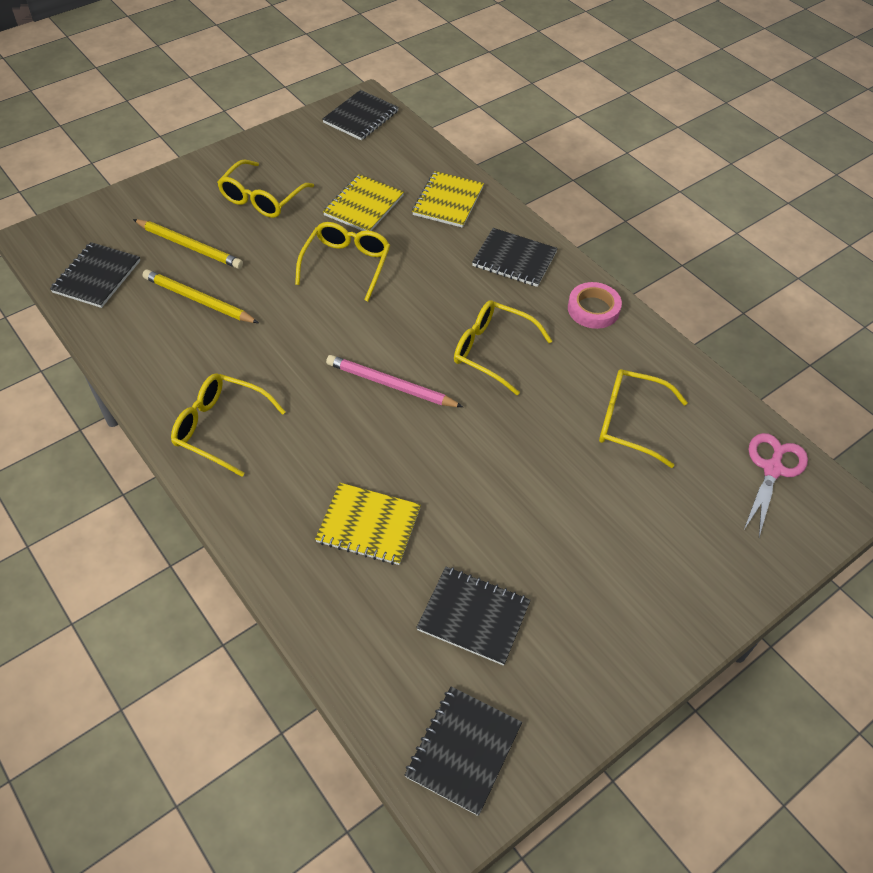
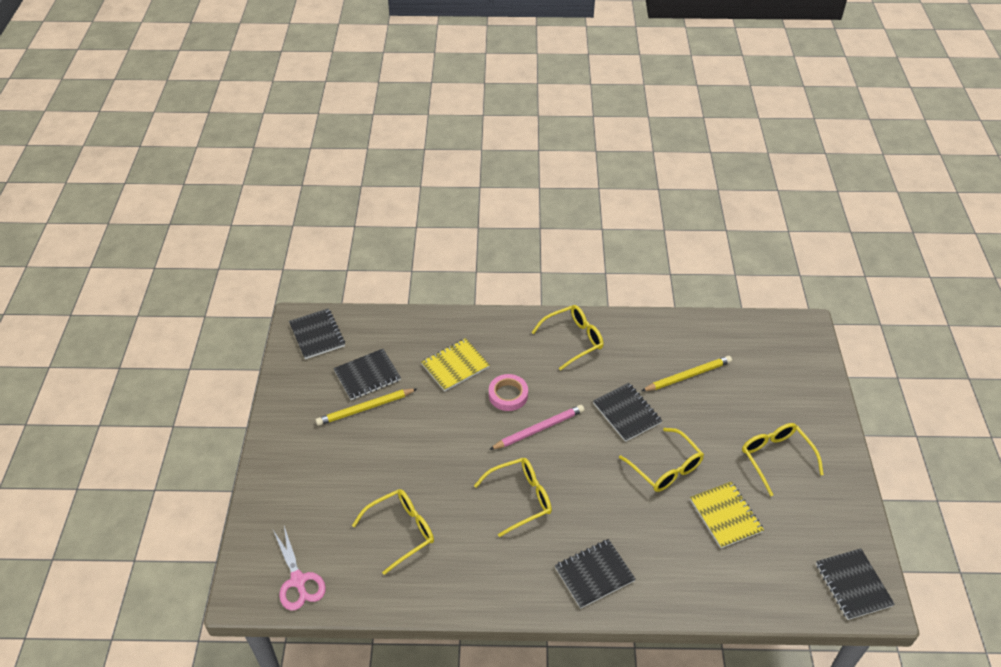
camera: 130 degrees right, 5 degrees down
black notebook [50,242,140,308] -> black notebook moved to [593,383,662,442]
yellow pencil [133,219,243,269] -> yellow pencil moved to [316,388,418,426]
yellow notebook [412,171,484,228] -> none
pink tape [568,282,622,329] -> pink tape moved to [489,374,528,411]

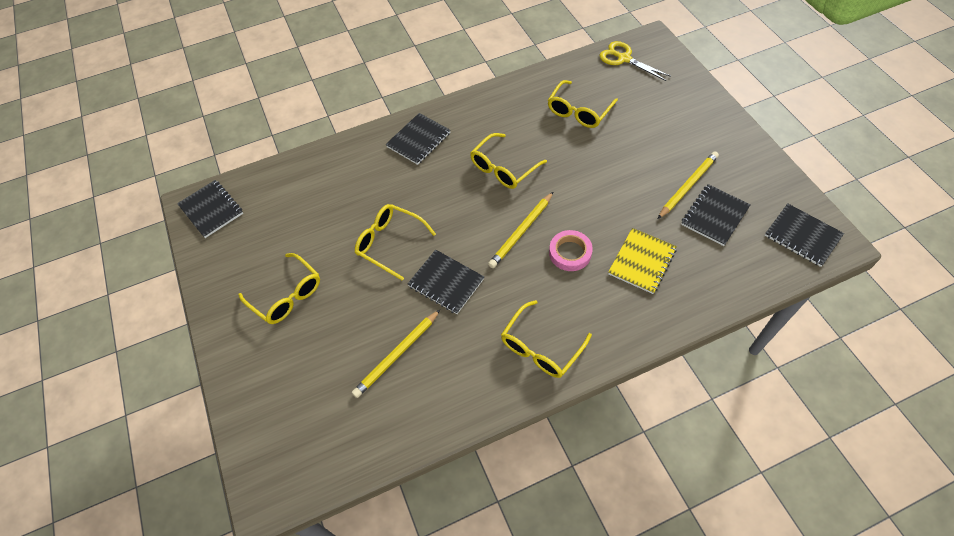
camera: 160 degrees right, 10 degrees up
pink scissors [273,526,326,611] -> yellow scissors [599,41,671,81]
pink pencil [489,405,584,450] -> yellow pencil [488,192,553,268]
yellow notebook [690,481,764,548] -> none

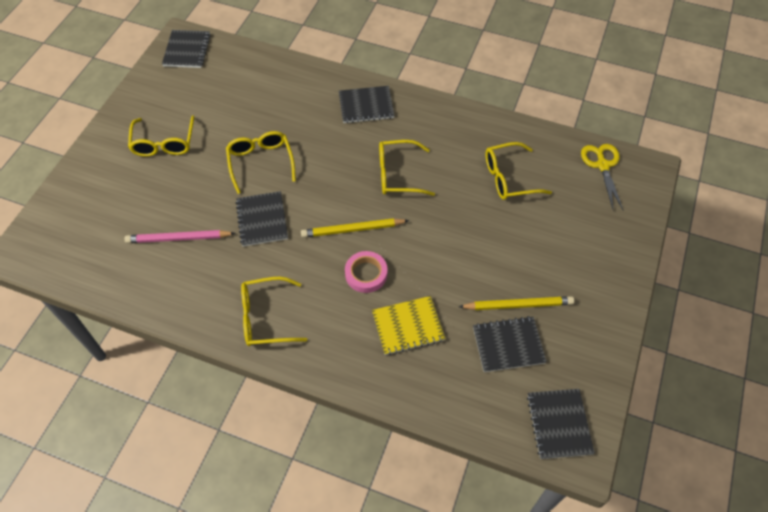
camera: 40 degrees right, 0 degrees up
yellow pencil [352,309,441,398] -> pink pencil [124,230,236,243]

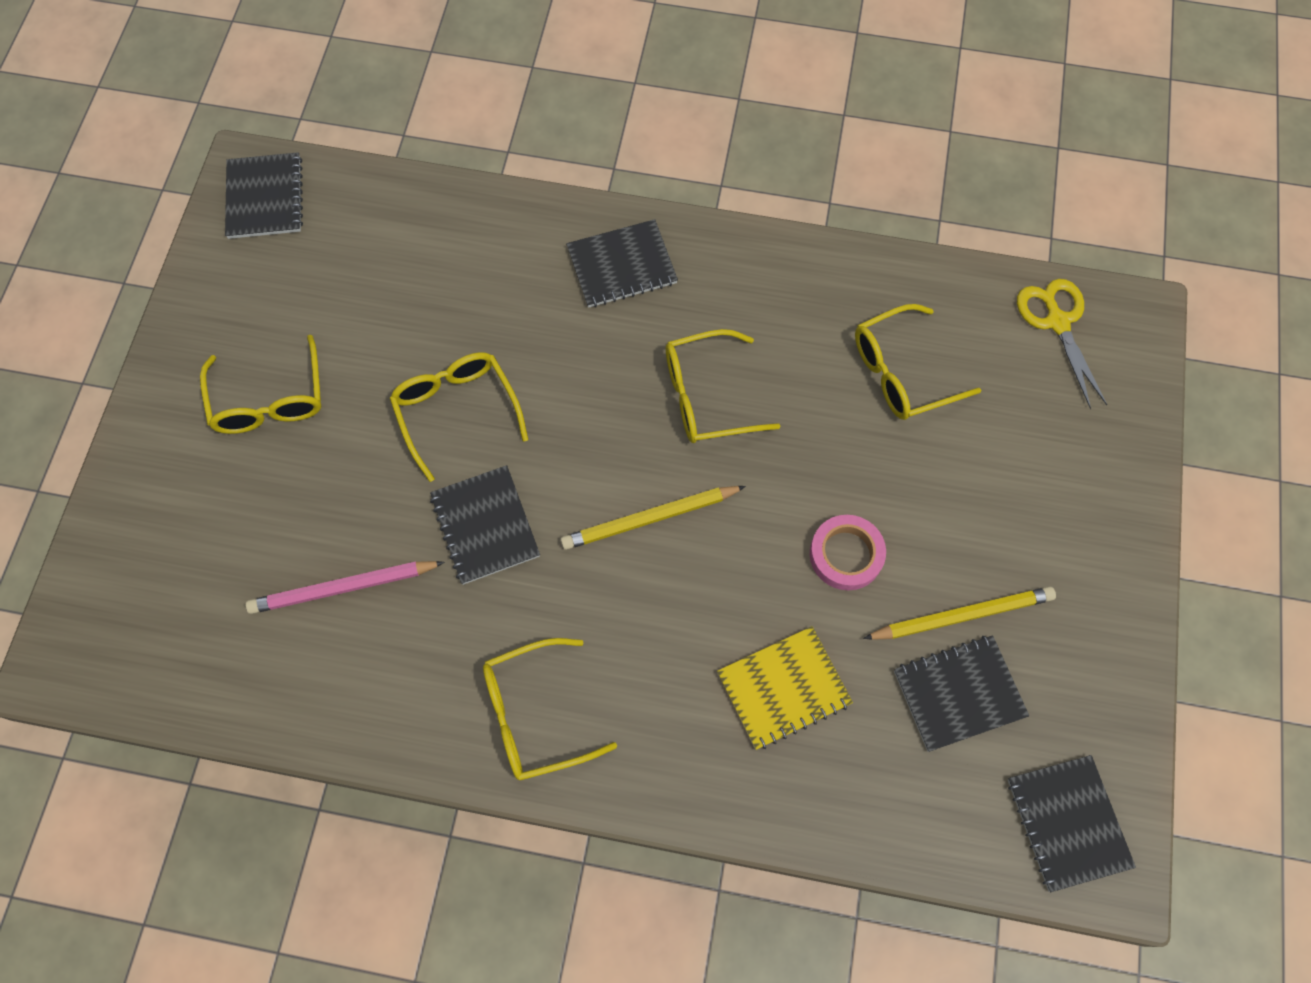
camera: 10 degrees left, 10 degrees up
pink tape [345,251,387,293] -> pink tape moved to [810,515,886,590]

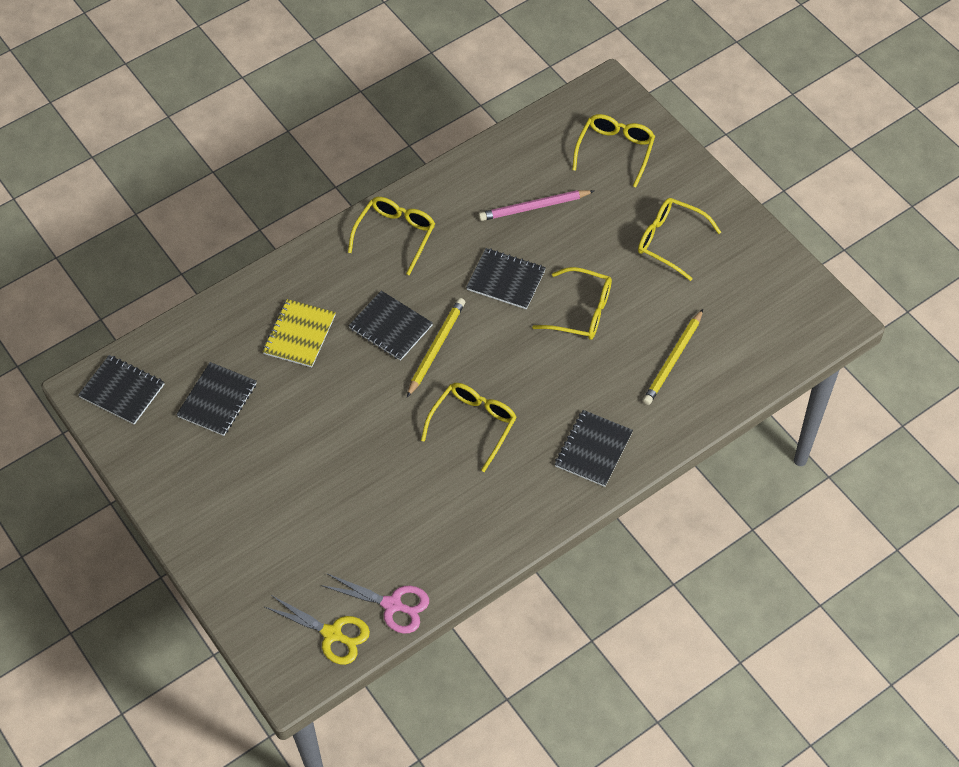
camera: 135 degrees right, 10 degrees down
black notebook [225,152,303,239] -> black notebook moved to [349,291,433,361]
pink pencil [246,561,445,614] -> pink pencil turned 135 degrees counterclockwise [479,190,594,221]
pink tape [810,515,886,590] -> none
yellow glasses [855,304,981,420] -> yellow glasses moved to [572,114,655,187]
yellow pencil [863,587,1056,640] -> yellow pencil moved to [643,309,703,405]
none -> pink scissors [321,573,429,634]

